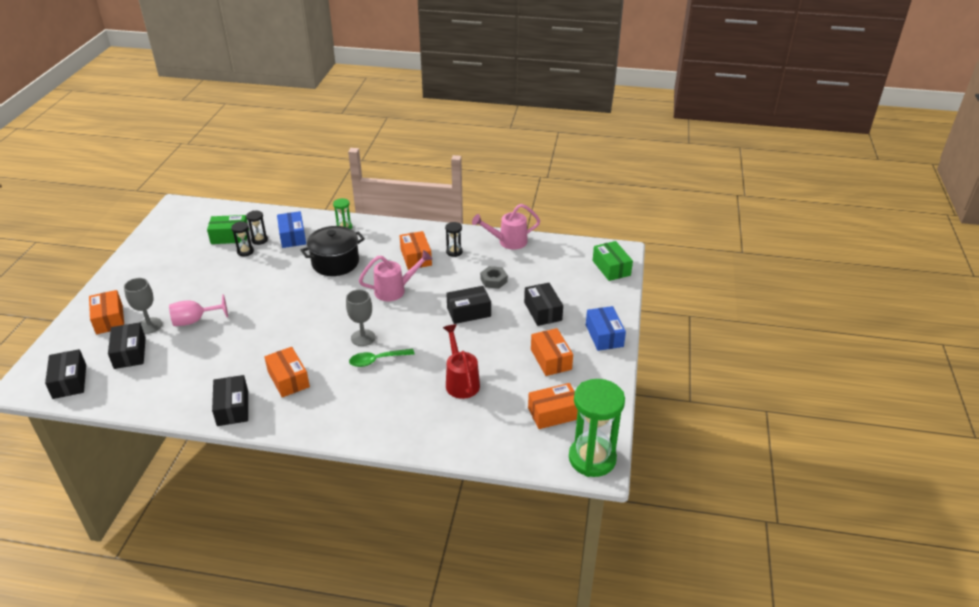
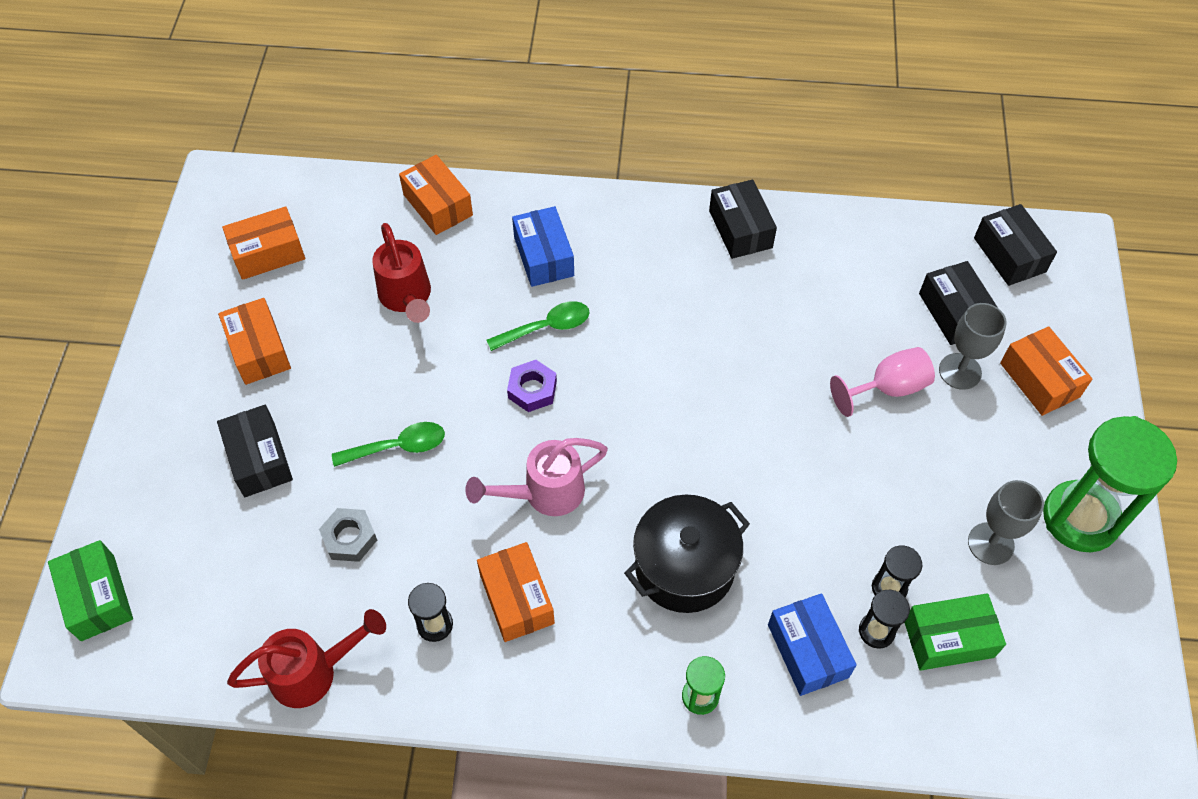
camera: 175 degrees right, 20 degrees up
orange box [264,347,310,397] -> orange box moved to [399,155,473,235]
grey goblet [346,290,375,346] -> grey goblet moved to [968,480,1044,565]
black box [446,286,491,324] -> green spoon [332,422,445,467]
pink watering can [472,204,540,250] -> red watering can [227,609,386,708]
green hourglass [569,379,625,477] -> green hourglass moved to [1043,416,1177,552]
blue box [586,306,626,351] -> blue box moved to [512,206,574,287]
none -> purple nut [507,360,557,412]

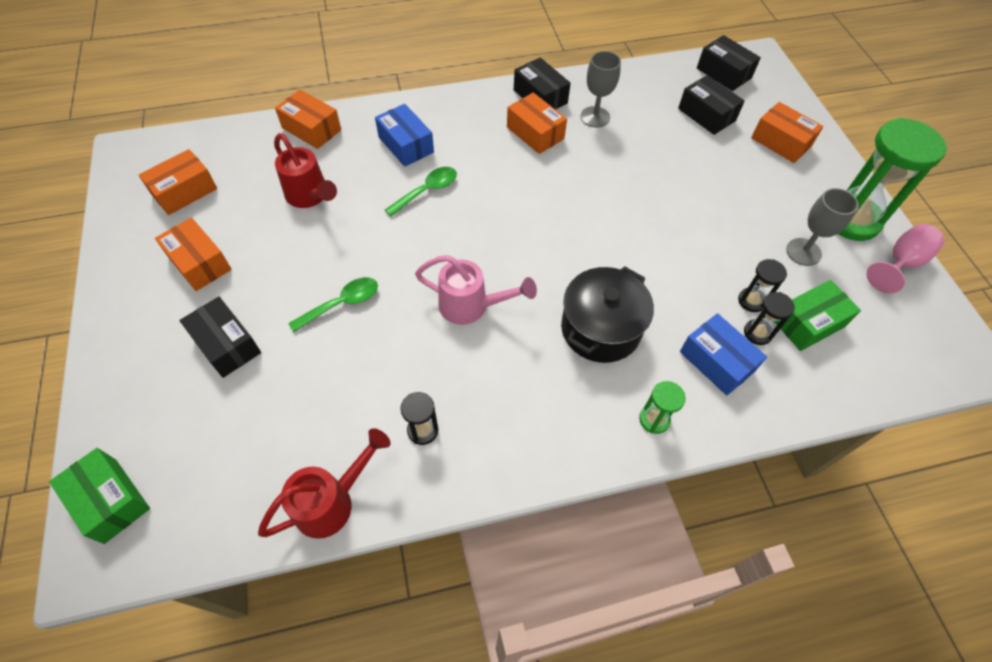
camera: 20 degrees left, 0 degrees up
grey nut [319,508,377,562] -> none
pink watering can [465,438,608,516] -> pink watering can turned 120 degrees counterclockwise [415,255,537,325]
orange box [477,542,555,642] -> orange box moved to [507,93,567,154]
purple nut [507,360,557,412] -> none
pink goblet [830,347,935,417] -> pink goblet moved to [866,224,944,293]
grey goblet [939,303,1007,390] -> grey goblet moved to [581,51,621,128]

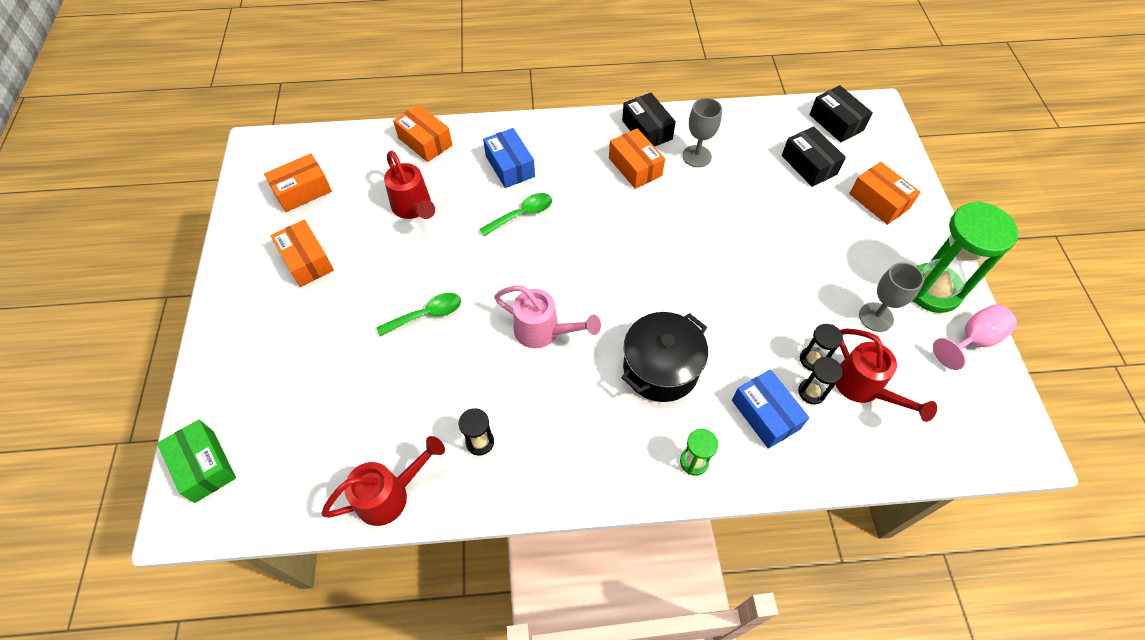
camera: 10 degrees right, 0 degrees up
black box [179,297,261,378] -> none
green box [774,280,861,351] -> red watering can [836,328,937,422]

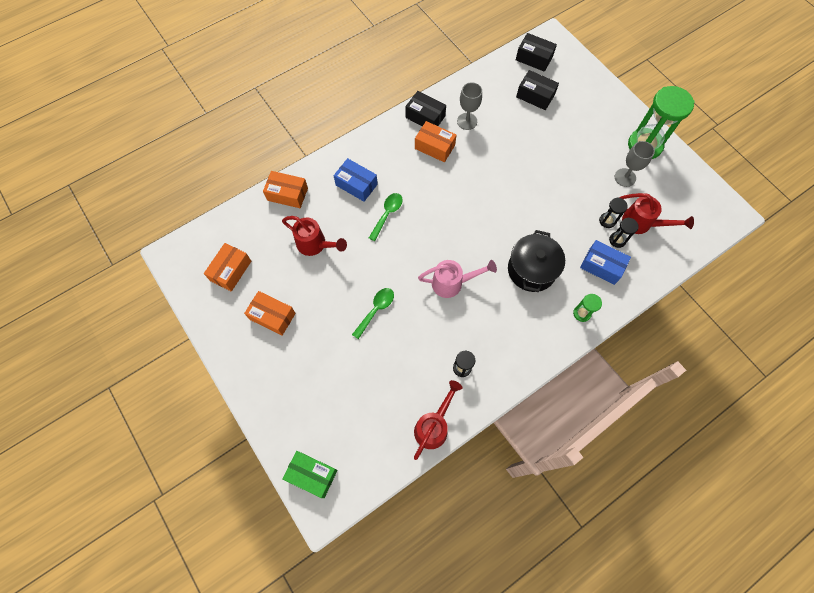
camera: 30 degrees left, 10 degrees up
orange box [849,162,920,225] -> none
pink goblet [933,304,1017,370] -> none

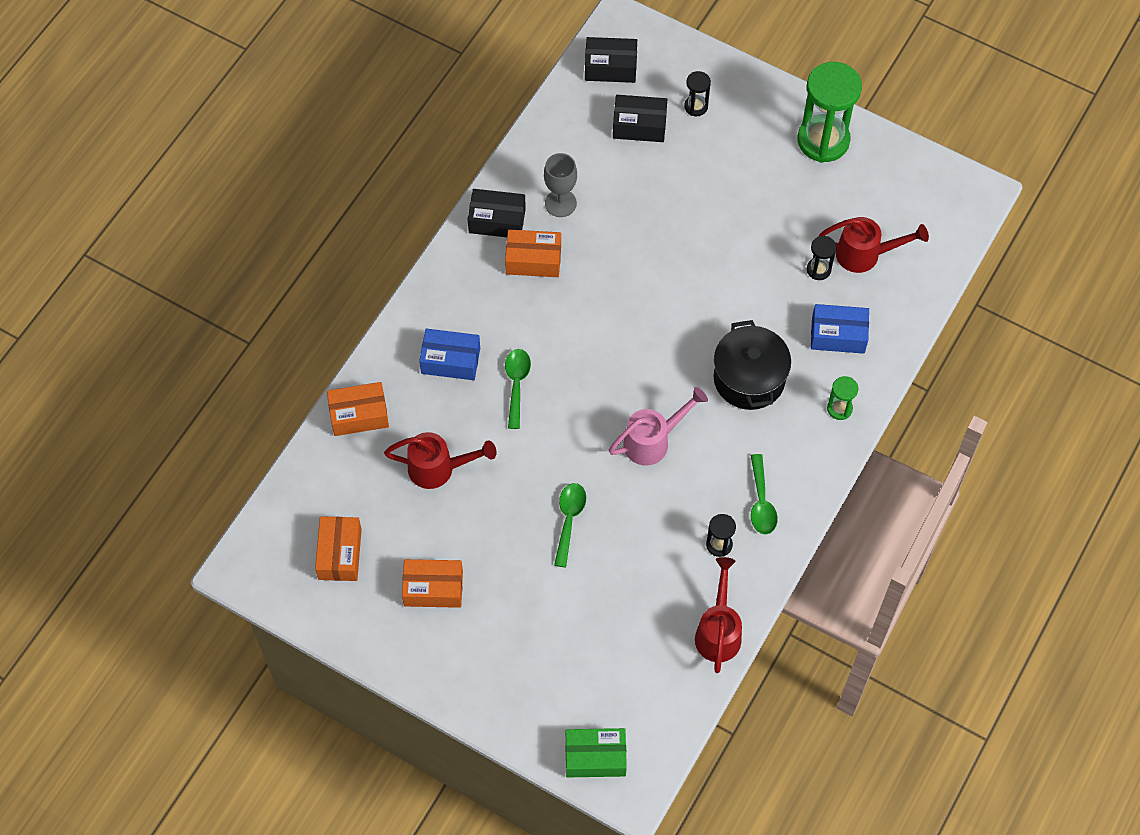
camera: 25 degrees left, 5 degrees down
black hourglass [609,218,639,248] -> black hourglass moved to [684,71,711,116]
grey goblet [615,141,655,187] -> none
none -> green spoon [751,454,778,534]

